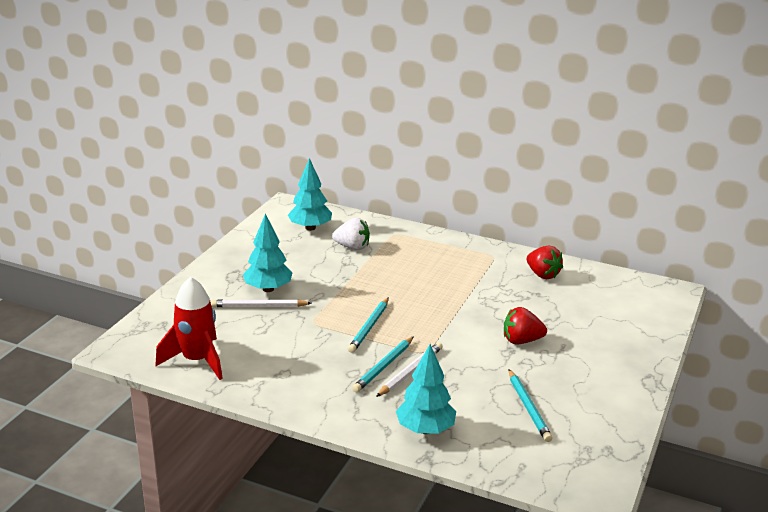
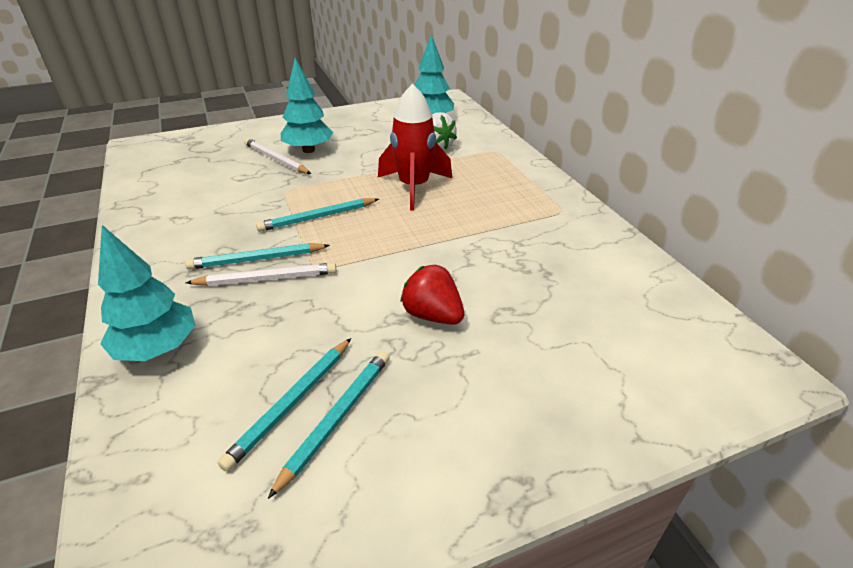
camera: 45 degrees right, 10 degrees up
red rocket [155,277,223,380] -> red rocket moved to [378,84,452,211]
red strawberry [527,246,563,279] -> none
none -> turquoise pencil [268,351,390,499]

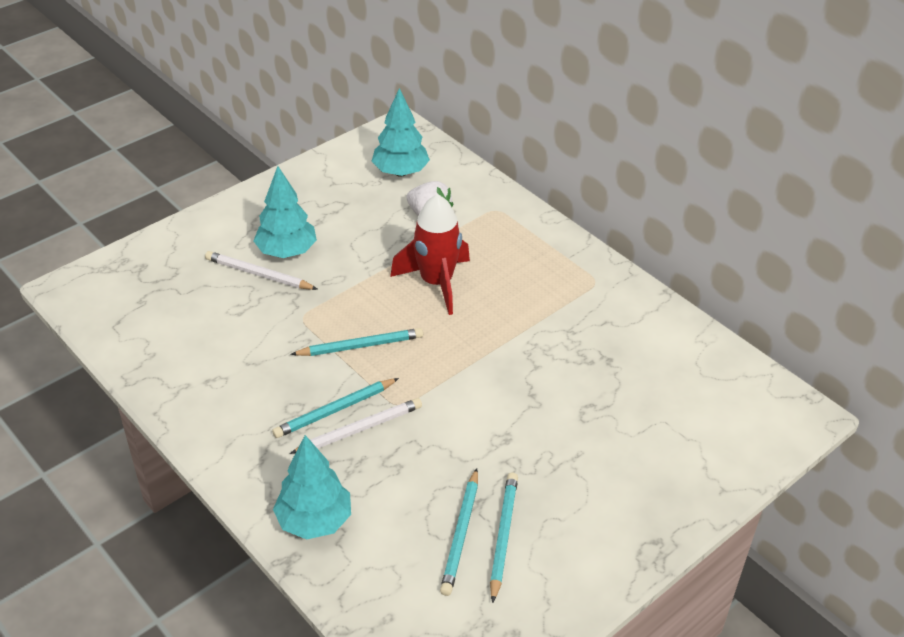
camera: 20 degrees left, 5 degrees up
turquoise pencil [256,198,379,232] -> turquoise pencil turned 150 degrees counterclockwise [290,328,423,356]
red strawberry [400,265,464,325] -> none

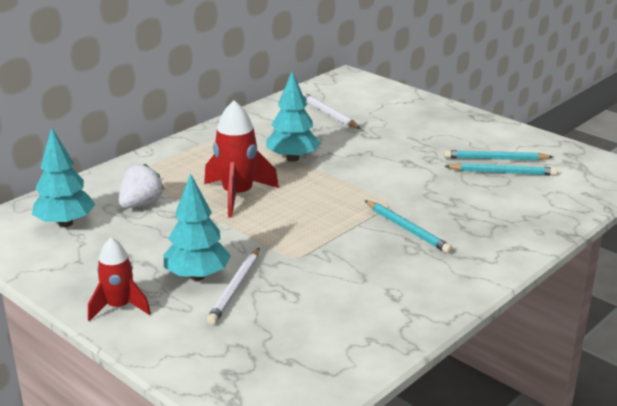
camera: 95 degrees left, 15 degrees down
turquoise tree [273,435,351,539] -> turquoise tree moved to [267,71,320,162]
turquoise pencil [290,328,423,356] -> none
white pencil [290,398,422,454] -> white pencil moved to [302,93,361,129]
none -> red rocket [88,237,151,321]

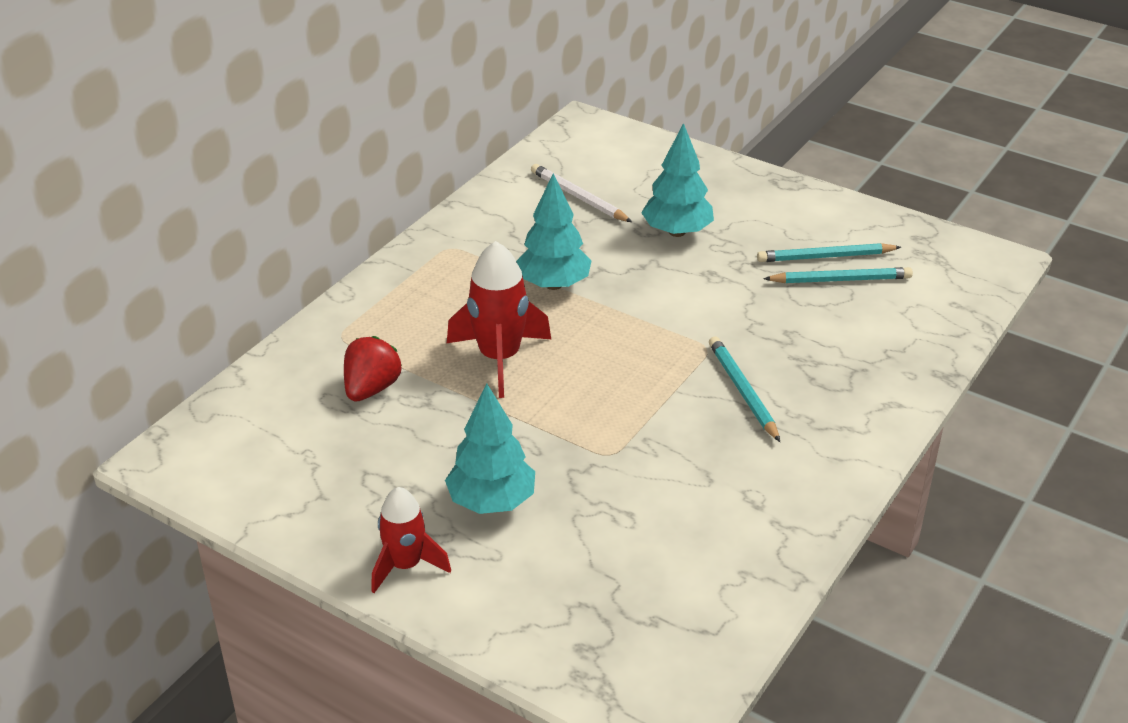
camera: 10 degrees left, 10 degrees up
turquoise tree [32,127,95,227] -> turquoise tree moved to [641,123,714,237]
white strawberry [119,164,164,208] -> red strawberry [344,336,402,402]
white pencil [207,248,259,325] -> none
turquoise pencil [365,200,453,254] -> turquoise pencil turned 150 degrees counterclockwise [709,336,780,442]

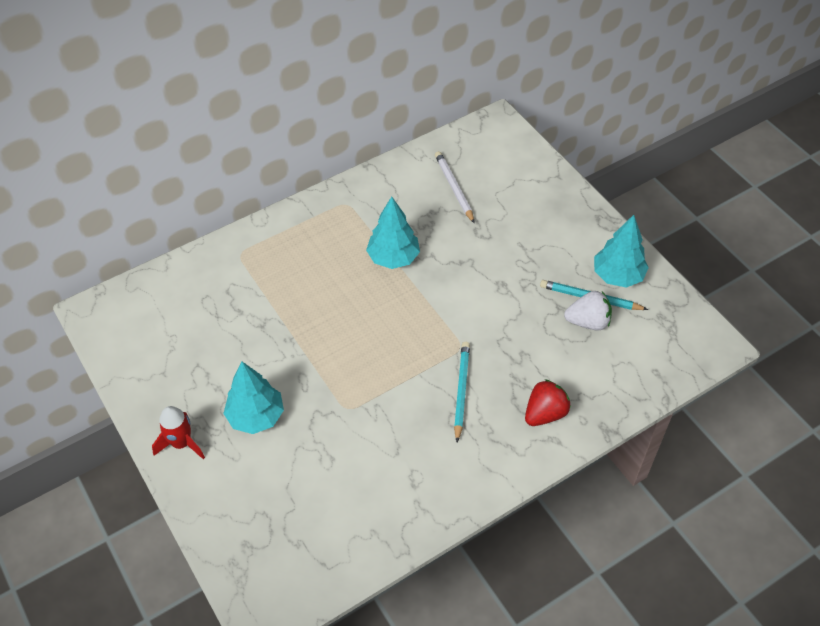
camera: 25 degrees right, 15 degrees up
red strawberry [344,336,402,402] -> red strawberry moved to [525,379,571,426]
red rocket [447,241,551,398] -> none
turquoise tree [641,123,714,237] -> turquoise tree moved to [594,215,649,288]
turquoise pencil [763,267,913,283] -> white strawberry [564,291,612,331]

